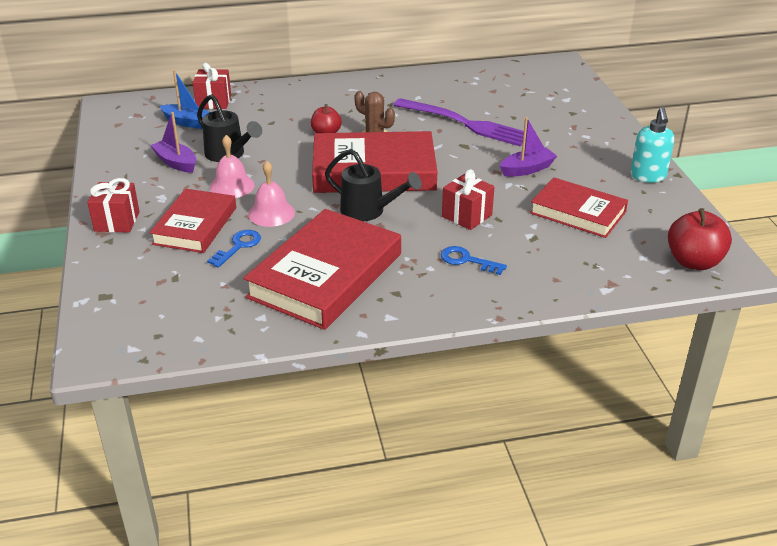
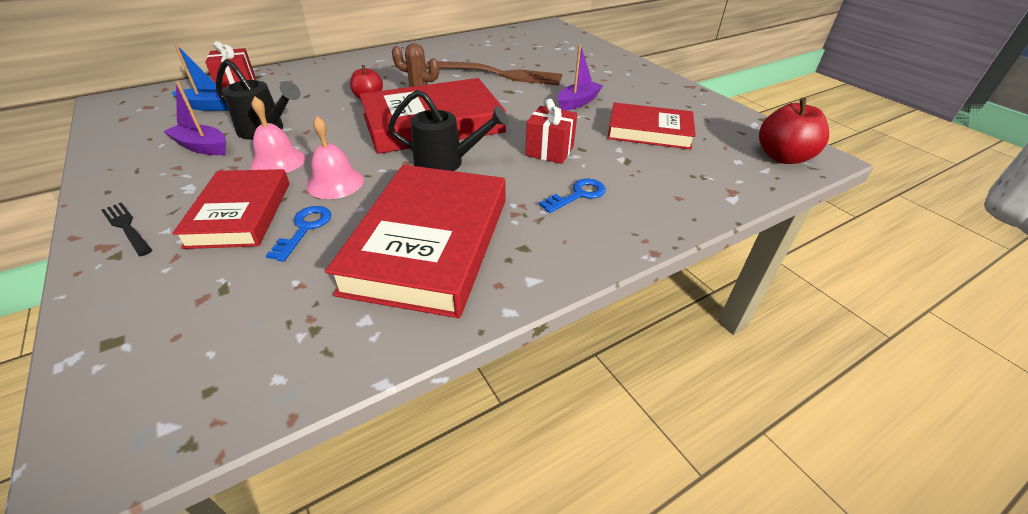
camera: 20 degrees left, 5 degrees up
red gift [87,178,140,233] -> black fork [101,202,152,256]
purple fork [393,98,524,146] -> brown fork [426,61,563,86]
blue key [441,246,507,275] -> blue key turned 135 degrees clockwise [539,179,606,213]
turquoise soap dispenser [631,107,674,183] -> none

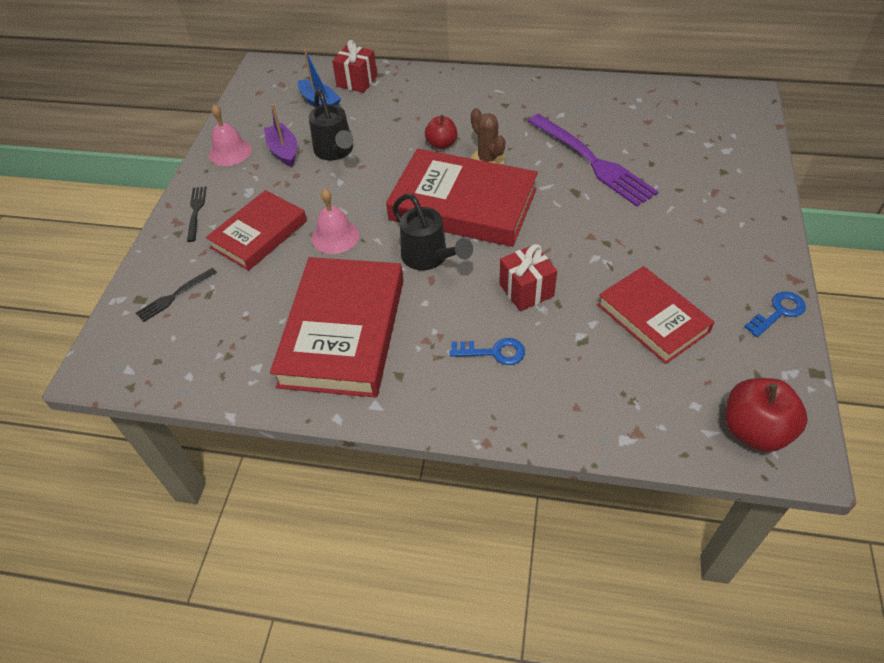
camera: 45 degrees right, 10 degrees up
pink bell [250,97,306,173] -> pink bell moved to [209,105,252,166]
blue key [266,206,332,262] -> blue key moved to [744,292,806,337]
red book [325,165,506,318] -> red book turned 45 degrees counterclockwise [270,257,404,397]
brown fork [426,61,563,86] -> purple fork [528,114,659,207]
purple boat [557,44,603,111] -> none
none -> black fork [136,268,217,322]

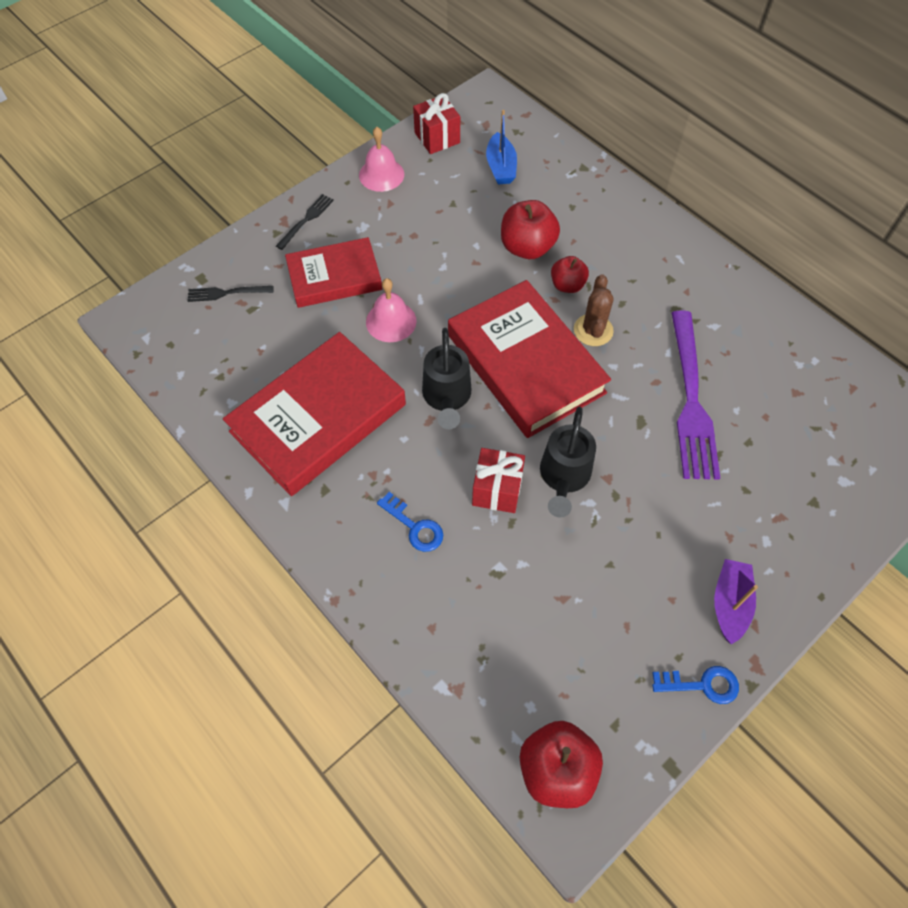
camera: 35 degrees right, 10 degrees up
purple boat [264,104,297,167] -> purple boat moved to [714,559,758,645]
black watering can [309,89,353,160] -> black watering can moved to [540,407,596,518]
red gift [332,40,377,93] -> red gift moved to [413,93,460,154]
red book [597,266,714,364] -> none
none -> red apple [501,200,560,259]

